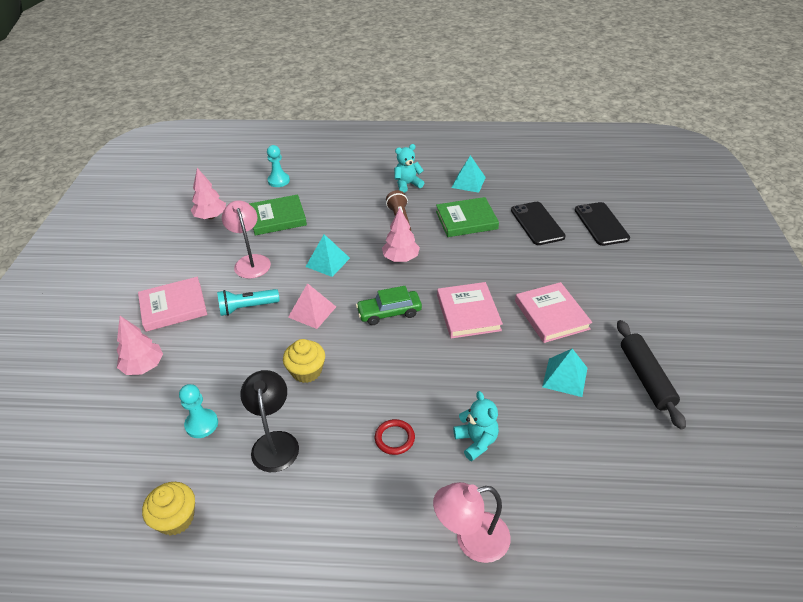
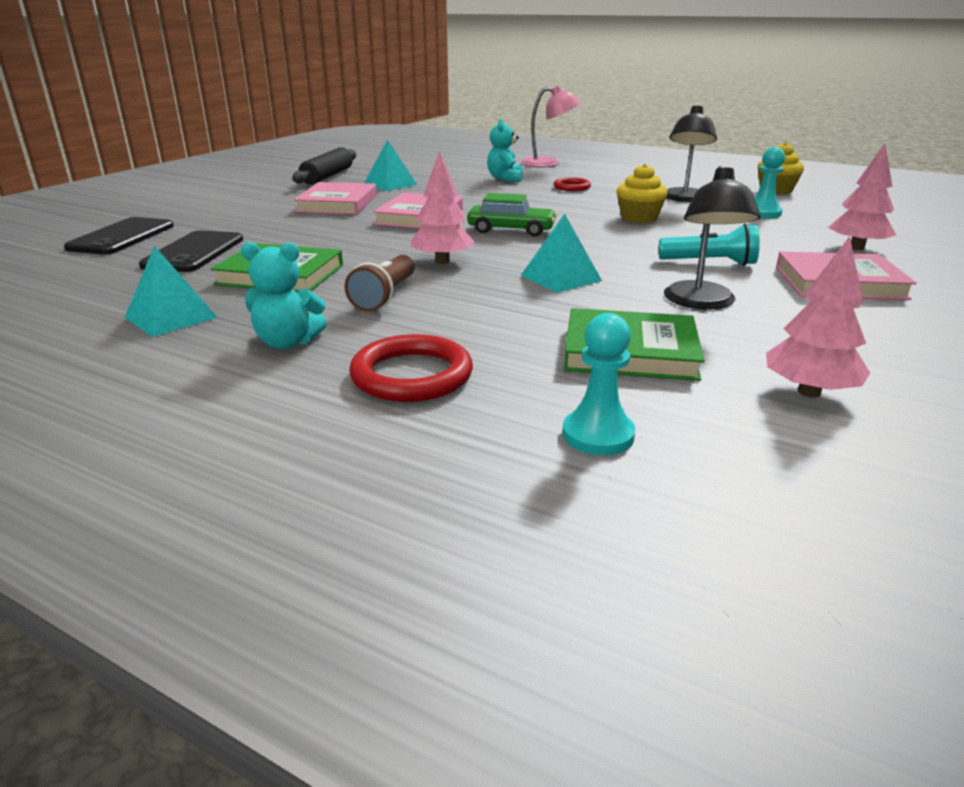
camera: 155 degrees left, 15 degrees down
pink lamp [222,200,271,279] -> black lamp [664,166,760,309]
pink pyramid [288,283,336,329] -> none
none -> red ring [349,334,473,402]

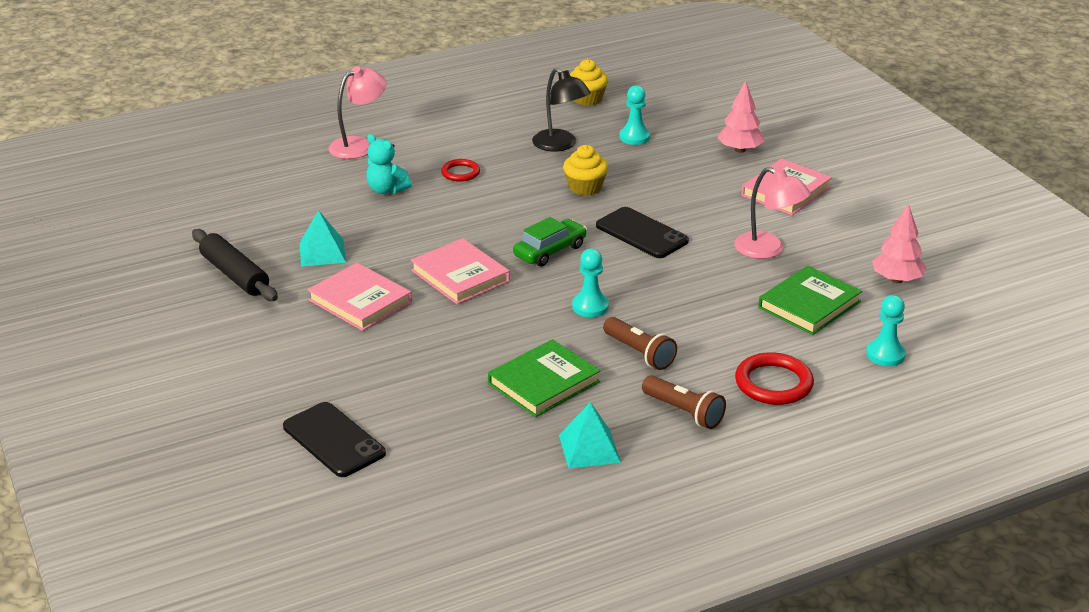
camera: 55 degrees left, 5 degrees up
black phone [139,231,243,272] -> black phone moved to [596,207,689,258]
turquoise teddy bear [241,242,327,349] -> brown flashlight [642,375,726,429]
pink tree [411,151,474,264] -> turquoise pawn [572,249,609,317]
turquoise pyramid [520,214,602,293] -> none
turquoise flashlight [659,224,760,266] -> none
black lamp [664,166,760,309] -> pink lamp [734,167,811,259]

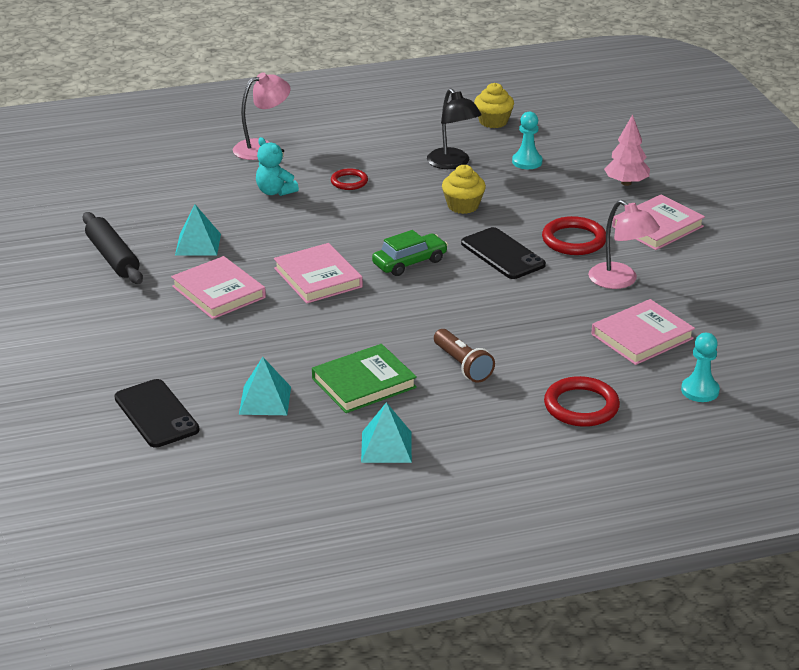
camera: 10 degrees right, 0 degrees up
turquoise pawn [572,249,609,317] -> none
brown flashlight [642,375,726,429] -> none
green book [758,266,862,335] -> pink book [591,299,695,365]
pink tree [872,204,926,283] -> none
none -> turquoise pyramid [239,357,291,415]
none -> red ring [542,216,606,255]

